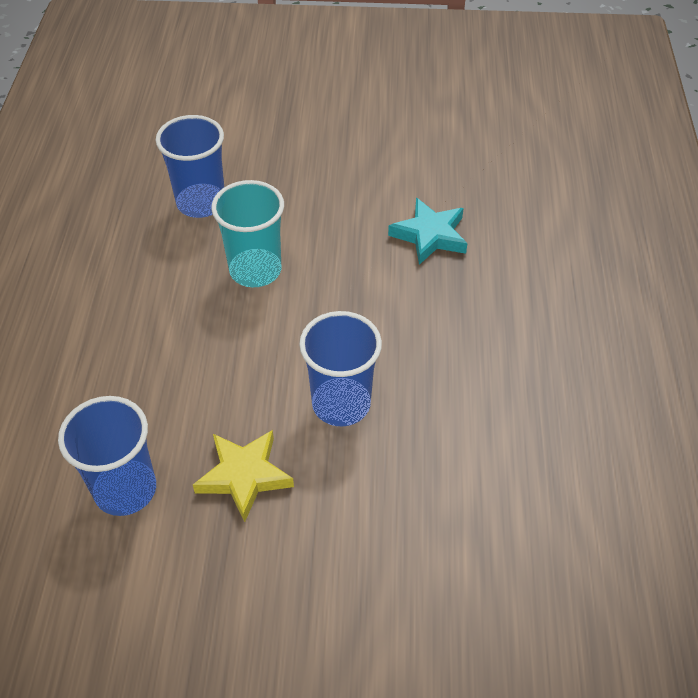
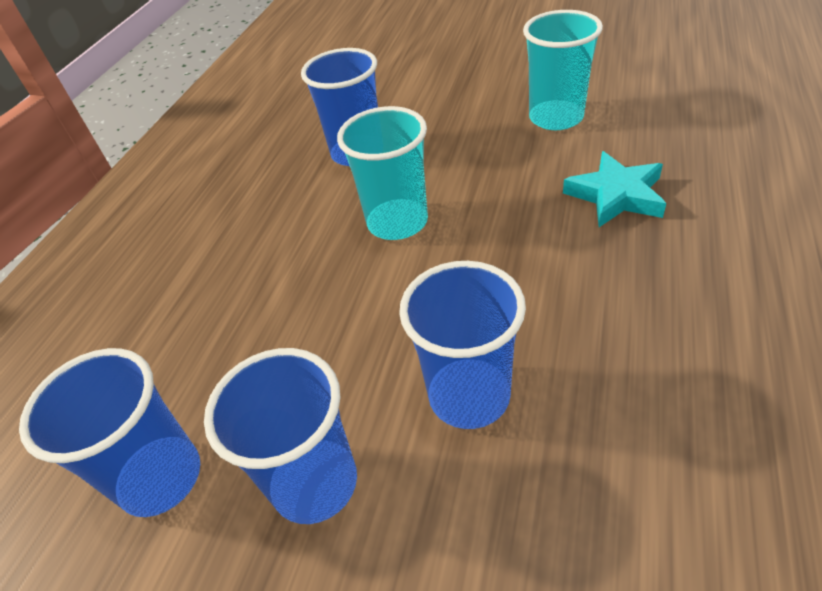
camera: 20 degrees right, 5 degrees down
yellow star [193,430,294,522] -> blue cup [204,348,357,524]
none -> turquoise cup [523,10,603,130]

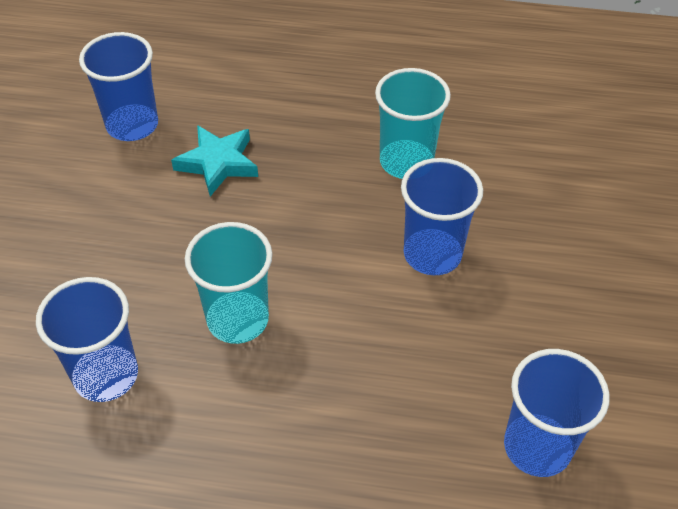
camera: 105 degrees left, 5 degrees up
blue cup [204,348,357,524] -> blue cup moved to [79,32,158,141]
turquoise cup [523,10,603,130] -> turquoise cup moved to [375,68,451,179]

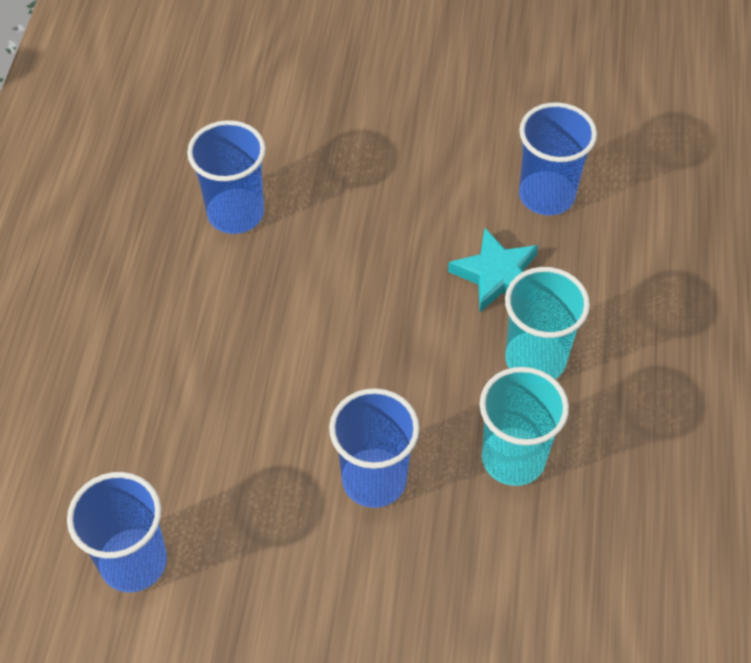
camera: 90 degrees right, 5 degrees up
turquoise cup [185,222,273,344] -> turquoise cup moved to [505,267,590,379]

